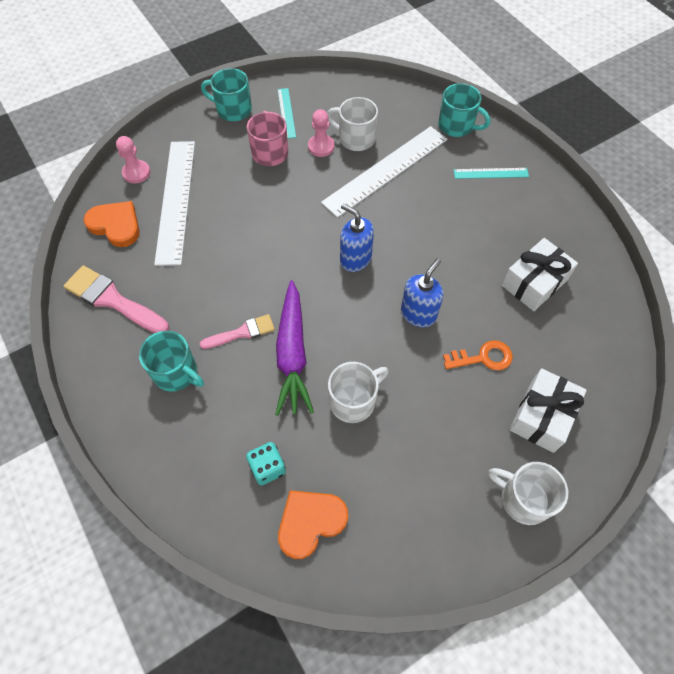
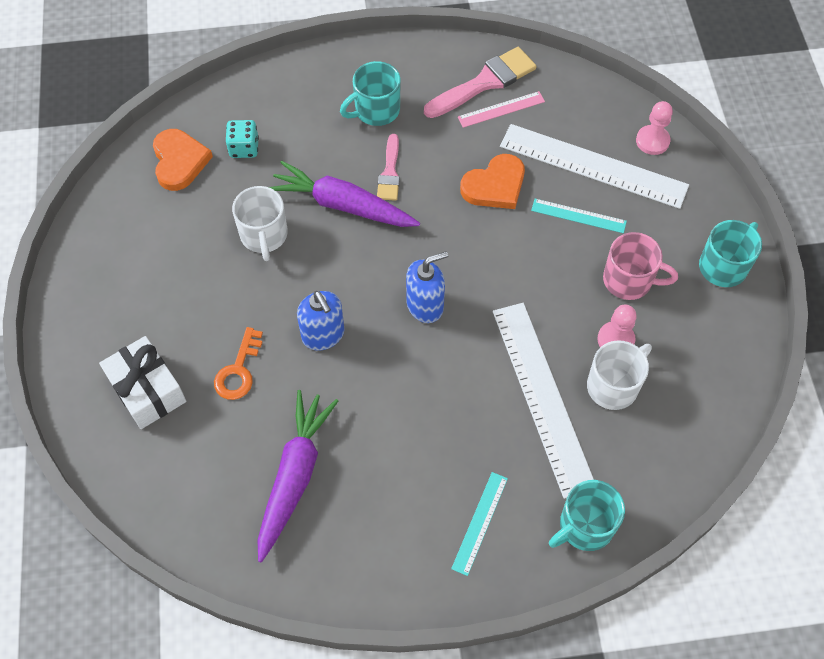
camera: 115 degrees right, 0 degrees up
orange heart [84,201,140,247] -> orange heart moved to [460,154,525,209]
turquoise ruler [278,88,296,139] -> turquoise ruler moved to [531,199,627,233]
white mug [488,462,568,525] -> none
white gift [502,238,578,311] -> purple carrot [257,390,338,562]
none -> pink ruler [458,91,545,128]

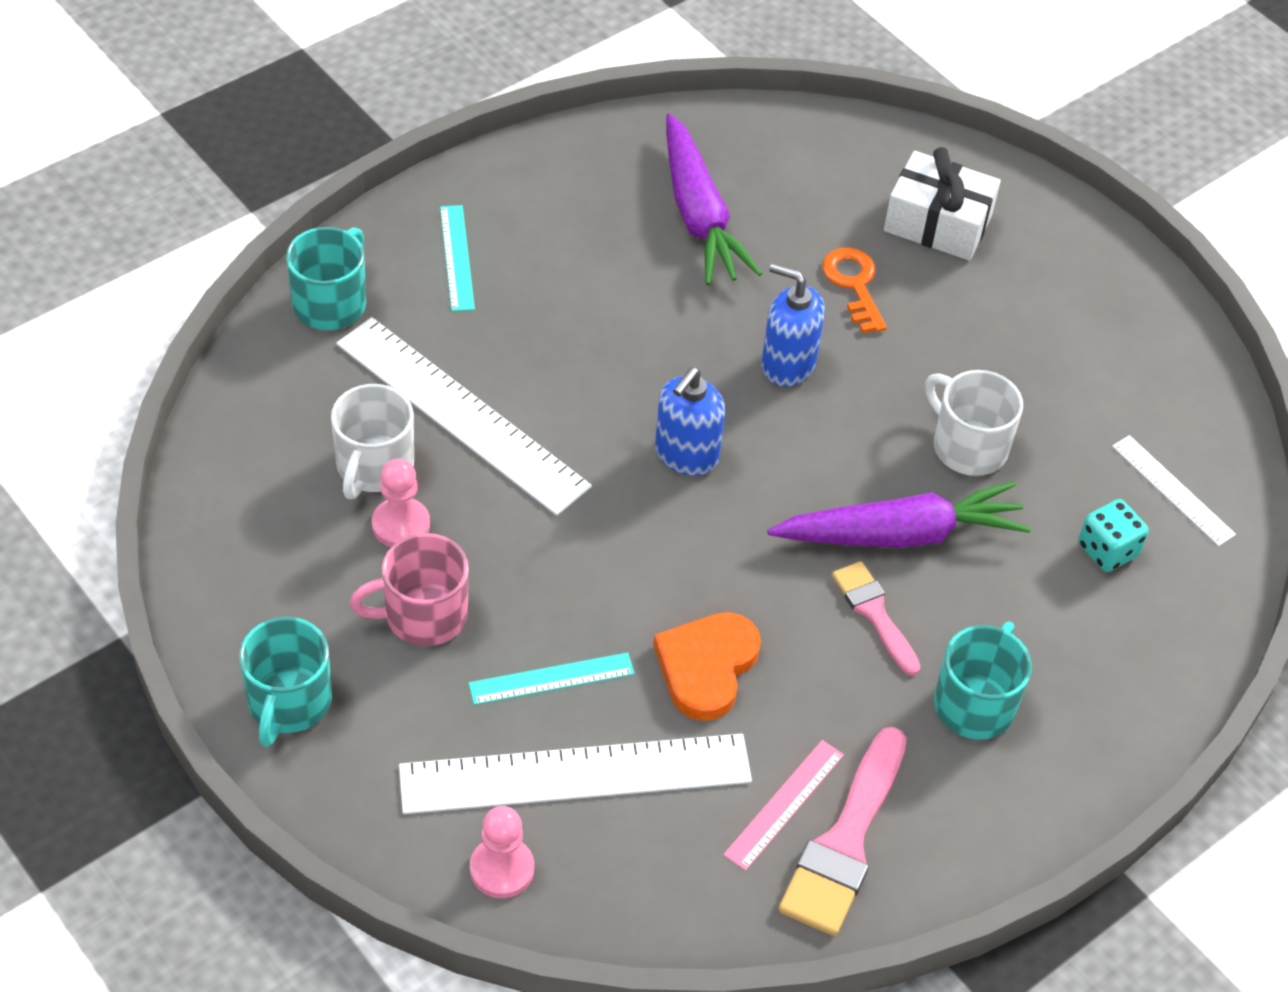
camera: 145 degrees right, 10 degrees down
orange heart [153,129,213,191] -> white ruler [1112,435,1236,546]

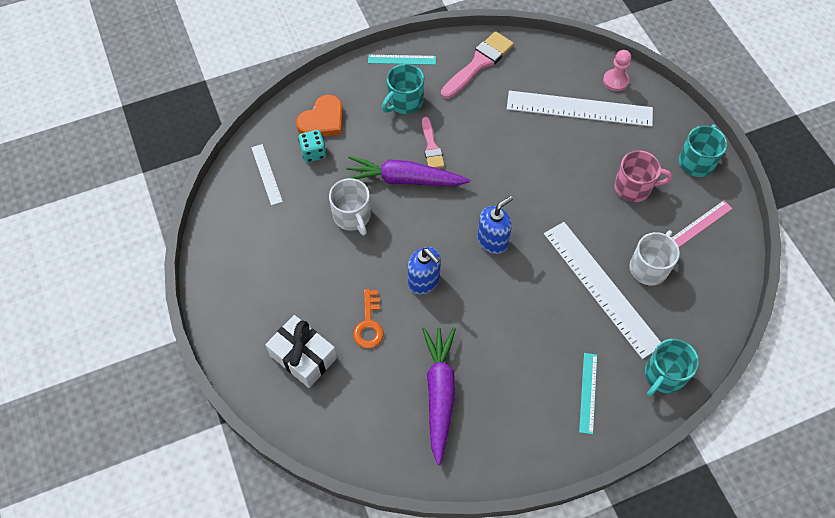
camera: 160 degrees left, 10 degrees up
pink pawn [372,459,430,547] -> none
turquoise ruler [468,652,635,705] -> turquoise ruler moved to [368,55,436,65]
orange heart [653,612,761,721] -> orange heart moved to [296,95,343,136]
pink ruler [723,740,844,871] -> pink ruler moved to [672,200,732,247]

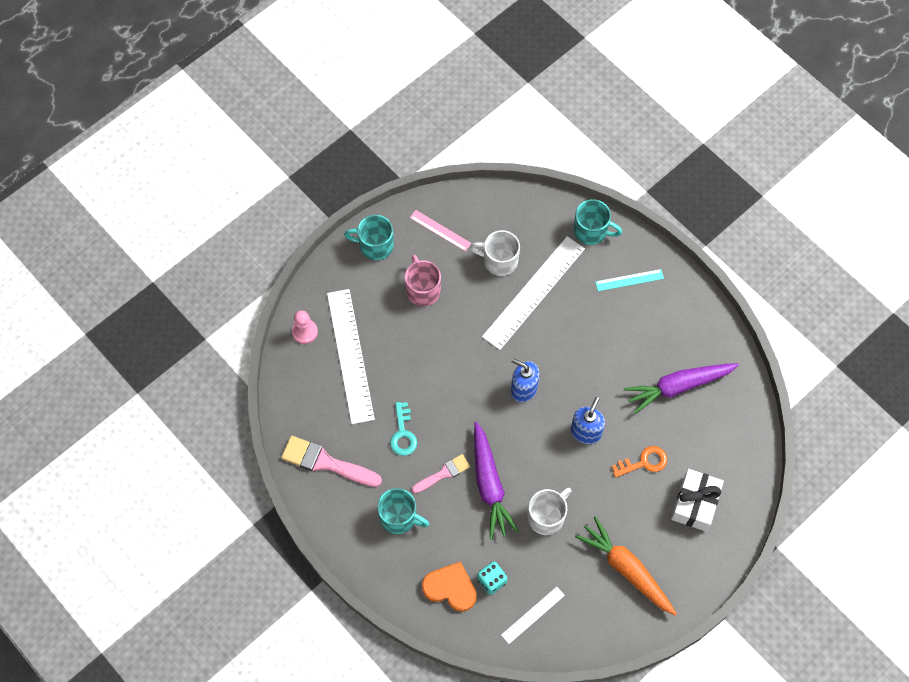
camera: 110 degrees left, 5 degrees up
turquoise ruler [368,55,436,65] -> none
none -> turquoise key [390,402,417,456]
none -> orange carrot [575,516,677,615]

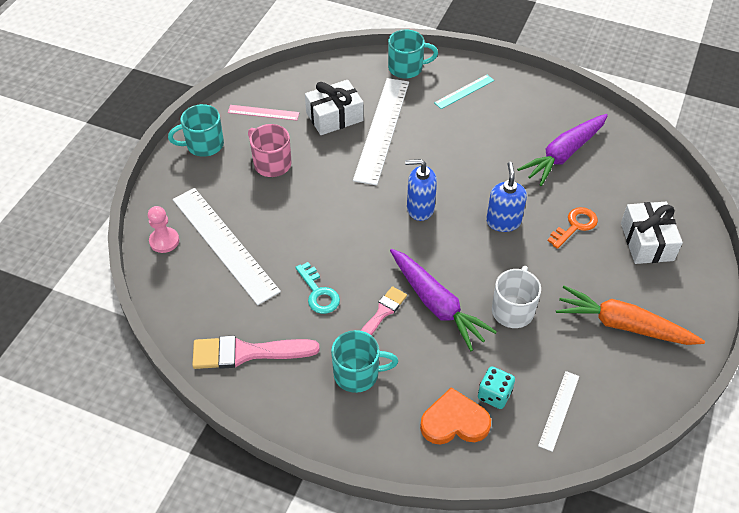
camera: 25 degrees left, 15 degrees down
white mug [470,230,520,276] -> white gift [305,80,364,135]

